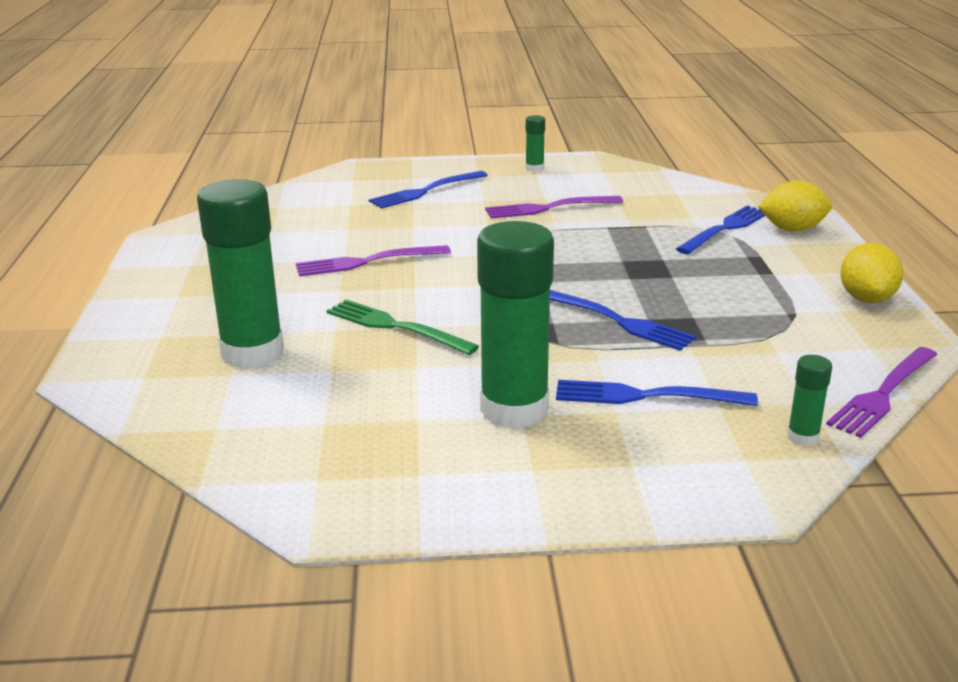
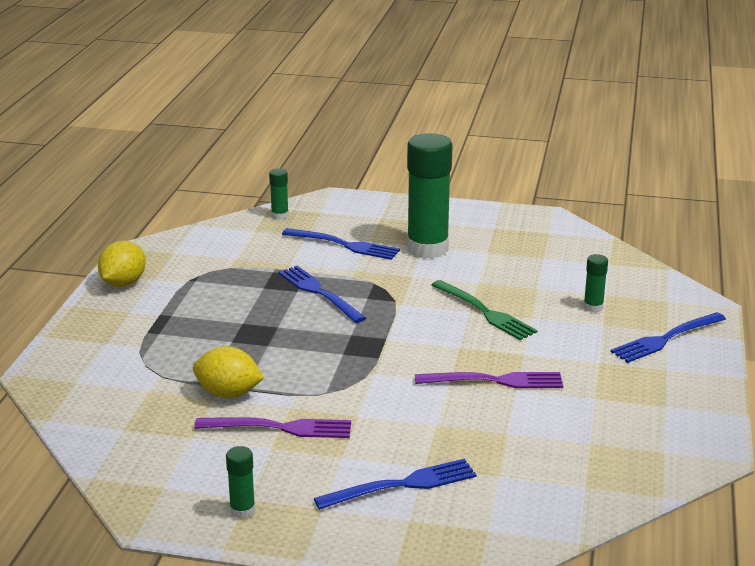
camera: 165 degrees left, 0 degrees up
green glue stick [197,179,284,368] -> green glue stick [583,254,608,312], size x0.44
blue fork [676,205,765,254] -> blue fork moved to [611,312,726,363]
yellow lemon [758,180,832,232] -> yellow lemon moved to [193,346,264,399]
purple fork [826,347,938,438] -> none

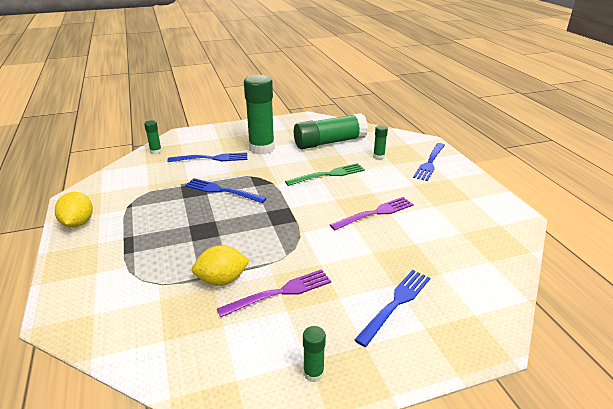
camera: 30 degrees left, 5 degrees up
green fork [431,280,538,340] -> green fork turned 45 degrees counterclockwise [285,163,365,186]
none -> green glue stick [294,113,368,149]

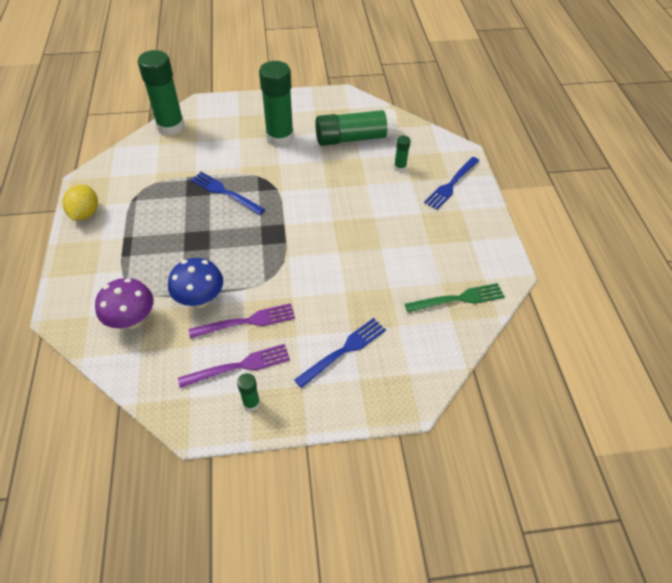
camera: 10 degrees right, 20 degrees up
green glue stick [144,120,162,154] -> green glue stick [138,50,185,136], size x2.29
blue fork [167,152,247,162] -> none
yellow lemon [192,245,250,286] -> blue mushroom [168,258,223,308]
green fork [285,163,365,186] -> green fork moved to [405,283,505,313]
purple fork [330,197,414,230] -> purple fork moved to [178,344,290,388]
none -> purple mushroom [95,278,153,329]

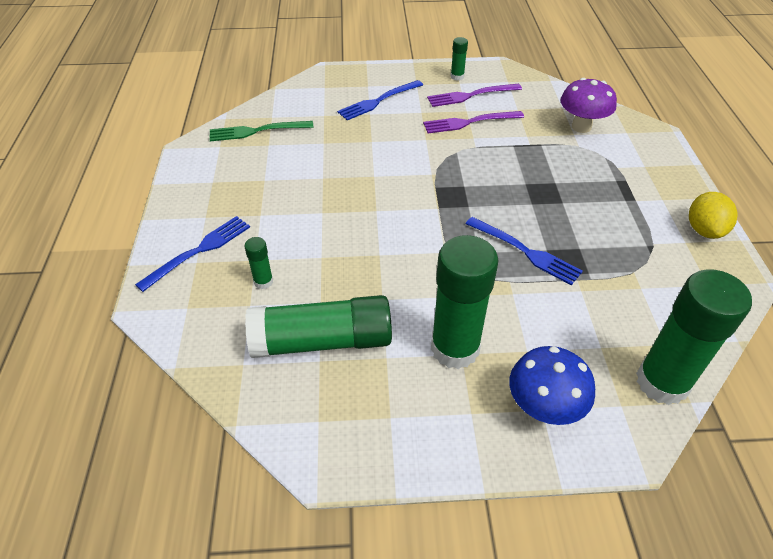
camera: 175 degrees left, 5 degrees down
blue mushroom [168,258,223,308] -> blue mushroom moved to [509,346,595,425]

